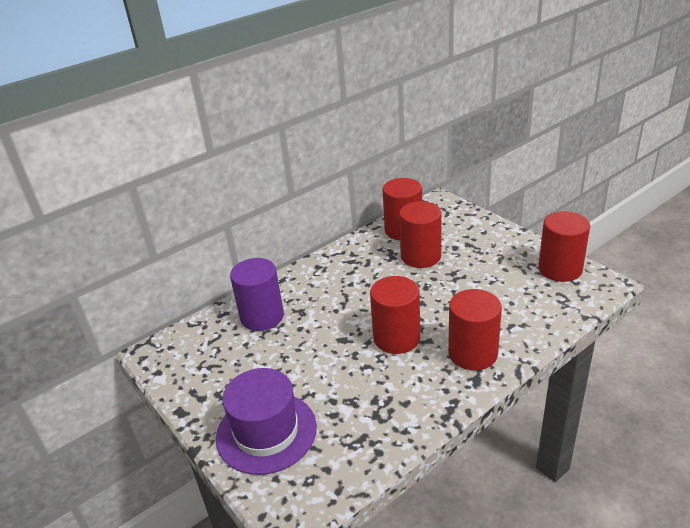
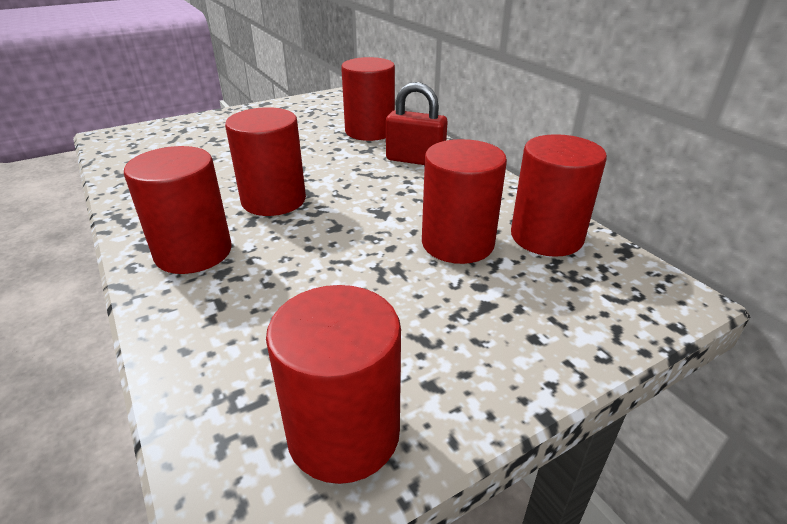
camera: 95 degrees right, 0 degrees up
purple hat [216,368,317,475] -> none
purple cylinder [230,258,284,331] -> red cylinder [341,57,395,141]
none -> red padlock [386,82,448,165]

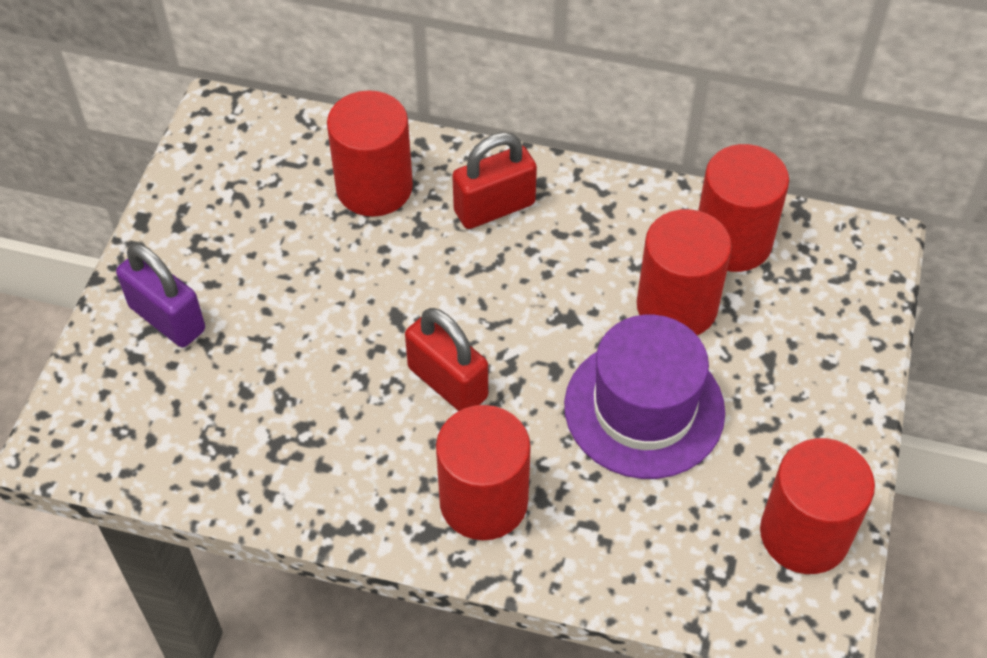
camera: 45 degrees left, 20 degrees up
red cylinder [225,107,306,216] -> red padlock [405,308,488,411]
none -> purple padlock [116,243,205,347]
none -> purple hat [564,315,725,479]

